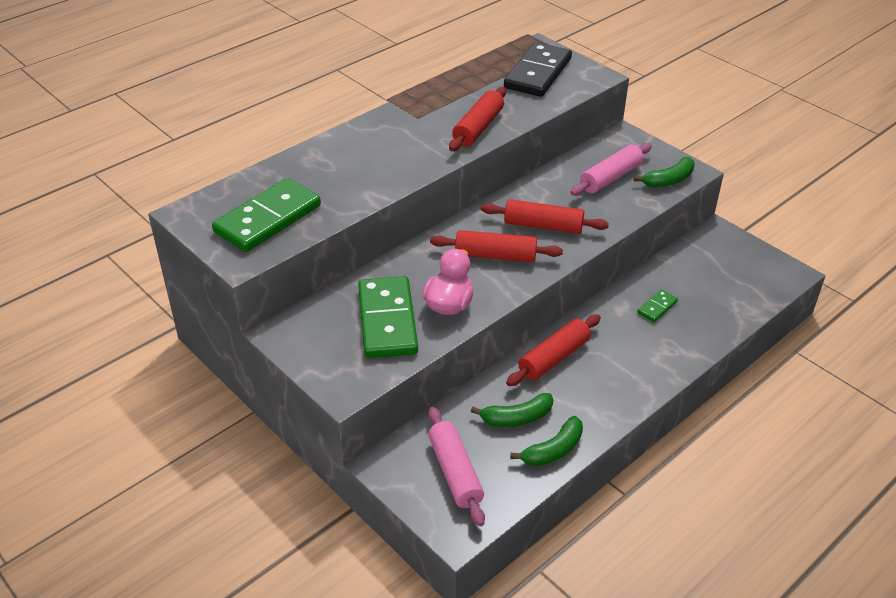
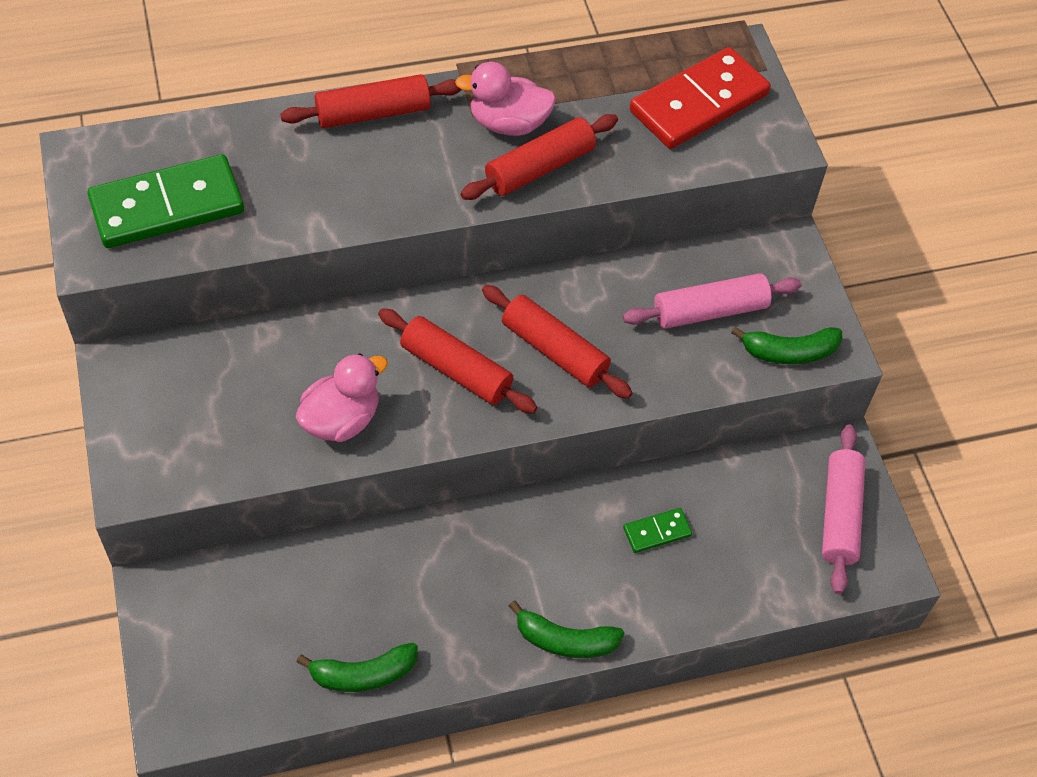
camera: 25 degrees right, 15 degrees up
green domino [358,276,418,358] -> none
pink rolling pin [428,407,485,526] -> pink rolling pin moved to [822,424,865,594]
green banana [471,393,553,427] -> green banana moved to [509,600,624,658]
black domino [504,42,572,97] -> red domino [630,47,771,149]
red rolling pin [506,314,601,386] -> red rolling pin moved to [280,74,462,128]
none -> pink duck [455,62,556,136]

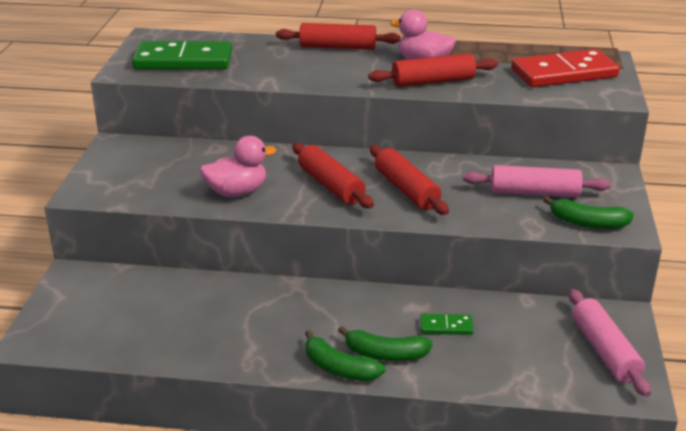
camera: 25 degrees right, 25 degrees down
green banana [297,643,418,692] -> green banana moved to [338,326,433,361]
pink rolling pin [822,424,865,594] -> pink rolling pin turned 45 degrees counterclockwise [569,289,651,397]

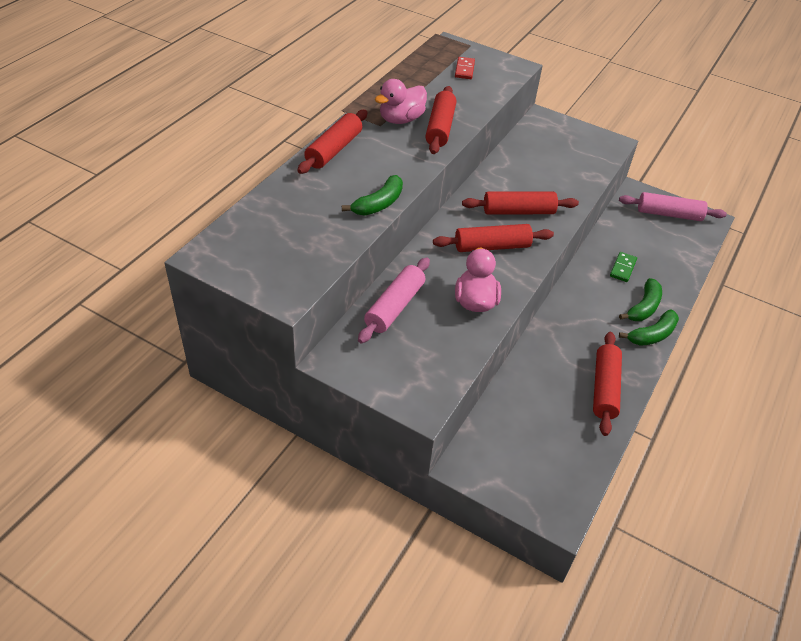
camera: 70 degrees left, 15 degrees up
green domino [132,41,232,69] -> none
pink rolling pin [463,165,611,197] -> pink rolling pin moved to [358,257,430,343]
red domino [511,49,620,87] -> red domino [455,57,475,79], size x0.45
green banana [543,196,634,229] -> green banana moved to [342,175,403,215]
none -> red rolling pin [593,332,622,436]

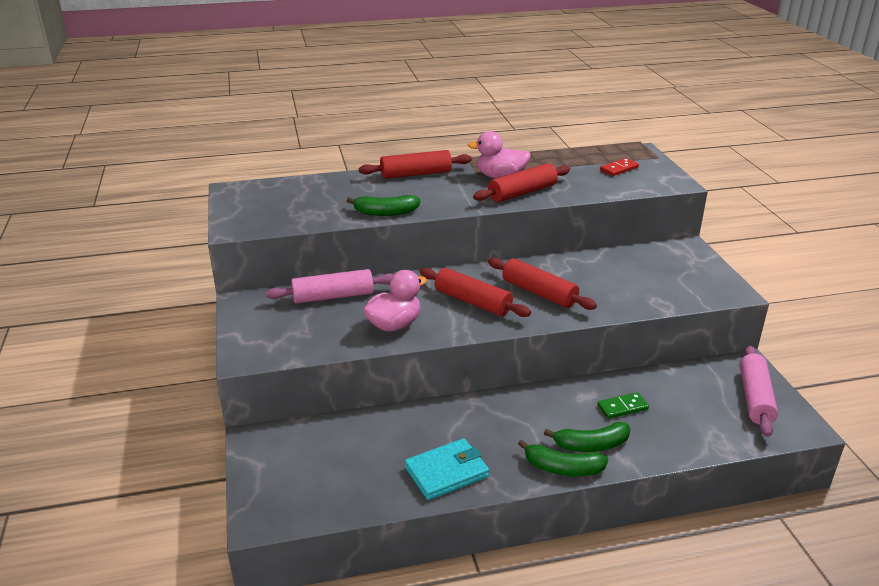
camera: 50 degrees right, 15 degrees down
red rolling pin [593,332,622,436] -> turquoise wallet [405,438,489,500]
pink rolling pin [619,192,727,221] -> pink rolling pin turned 45 degrees clockwise [740,346,778,437]

